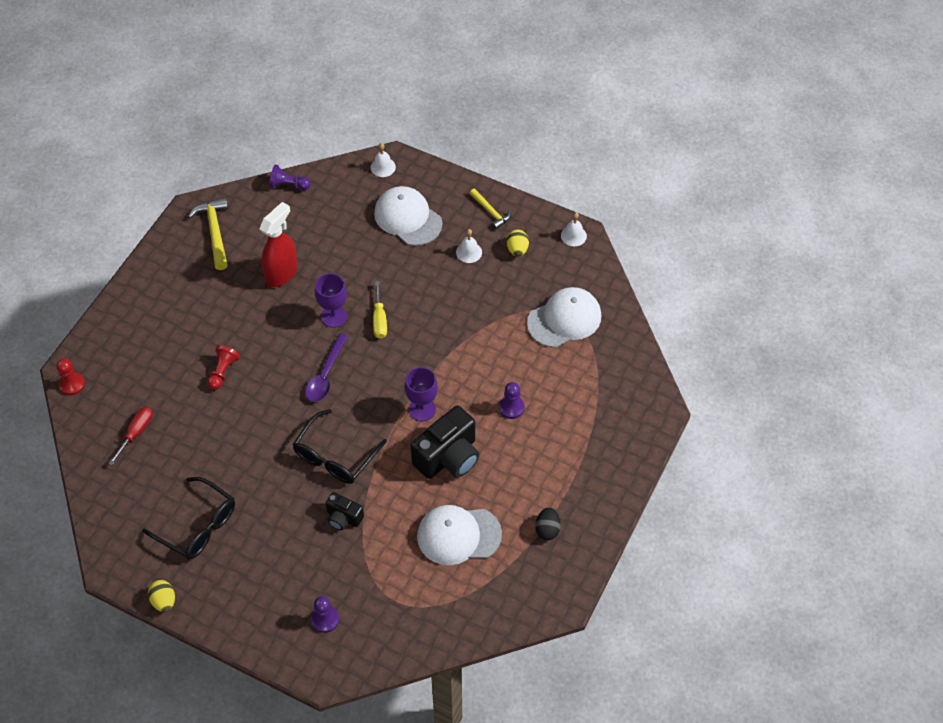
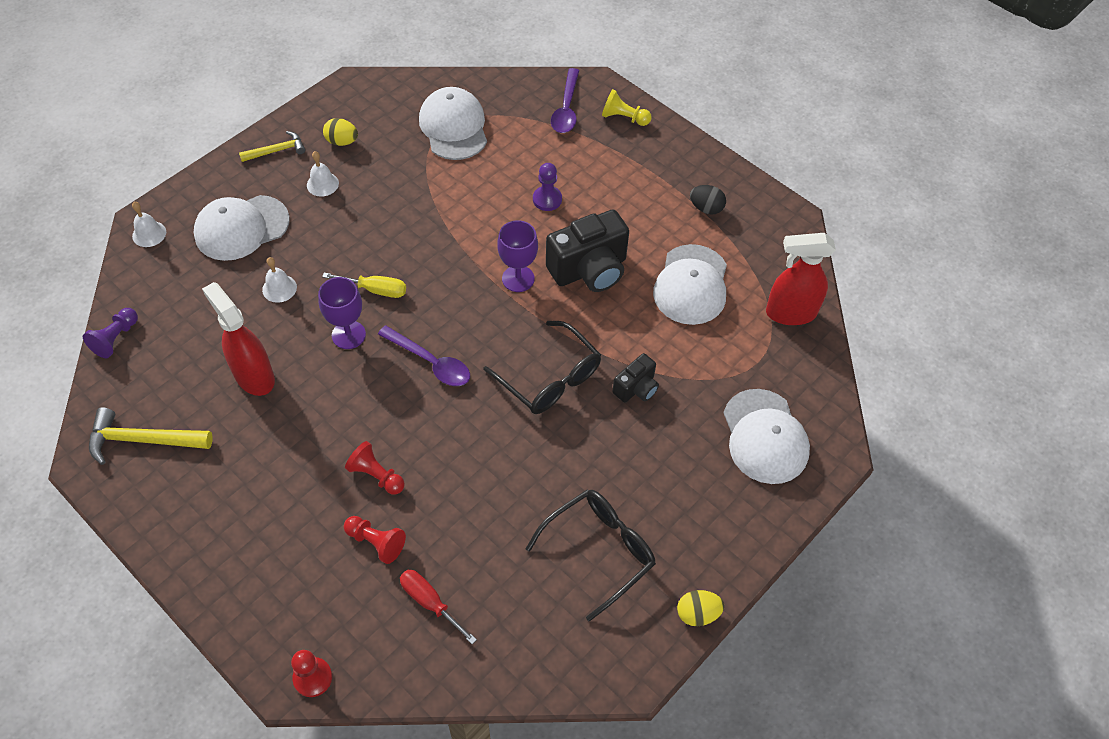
camera: 75 degrees left, 0 degrees up
purple pawn [311,596,339,633] -> white cap [723,389,810,484]
black camera [410,406,479,479] -> black camera turned 90 degrees clockwise [546,210,629,292]
white bell [561,212,587,246] -> white bell moved to [262,257,297,303]
none -> red pawn [344,516,406,564]
none -> purple spoon [551,68,579,133]
none -> yellow pawn [602,89,652,126]
none -> red spray bottle [766,233,836,325]

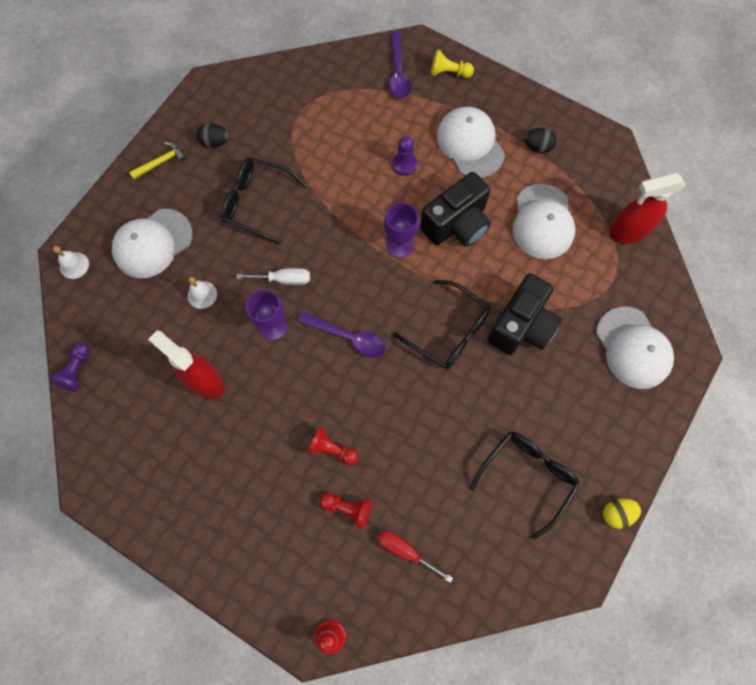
camera: 10 degrees left, 15 degrees up
yellow hammer [89,408,213,465] -> none
white bell [307,151,339,197] -> none
yellow screwdriver [322,273,406,298] -> white screwdriver [236,268,310,285]
yellow egg [323,118,358,146] -> black egg [197,123,229,148]
white cap [419,87,487,160] -> white cap moved to [437,107,505,178]
black camera [612,353,659,403] -> black camera [487,273,562,355], size x1.88
none -> black glasses [221,157,307,245]

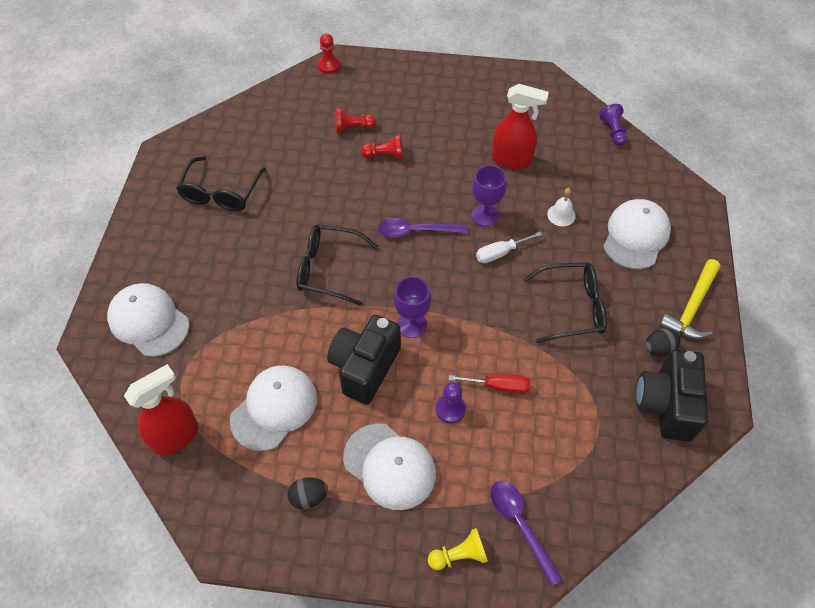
camera: 155 degrees right, 15 degrees down
white bell [53,246,89,279] -> none
yellow hammer [129,142,186,179] -> yellow hammer [659,259,720,339], size x1.60
red screwdriver [378,531,453,583] -> red screwdriver moved to [449,374,530,394]
black camera [487,273,562,355] -> black camera moved to [636,349,708,442]
white cap [513,184,575,259] -> white cap turned 60 degrees clockwise [230,365,317,451]
yellow egg [603,498,641,529] -> none

